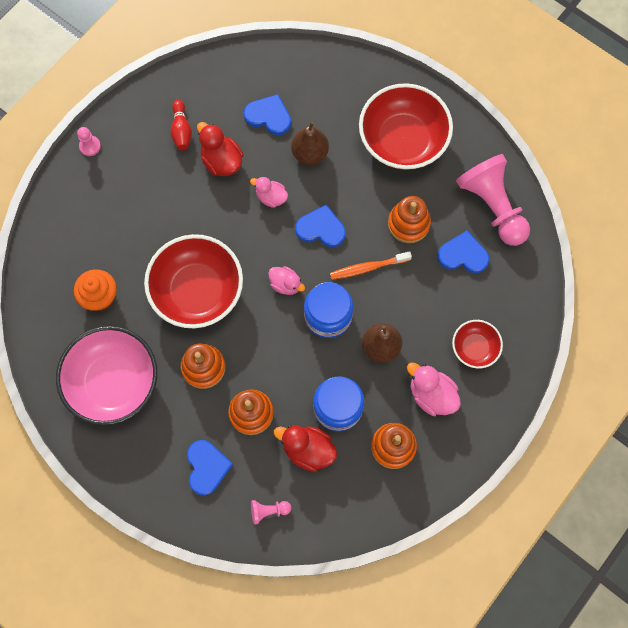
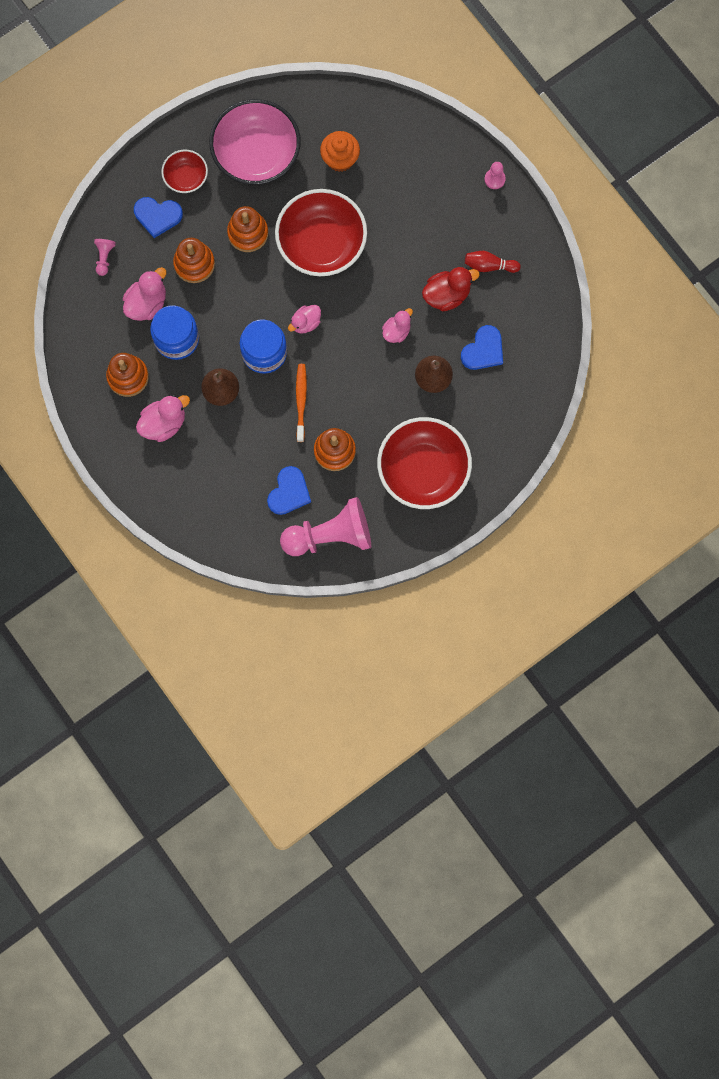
camera: 105 degrees right, 5 degrees up
red duck [274,426,337,472] -> pink duck [123,267,166,321]
blue heart [295,204,346,247] -> none
red bowl [452,320,503,369] -> red bowl moved to [161,150,208,193]

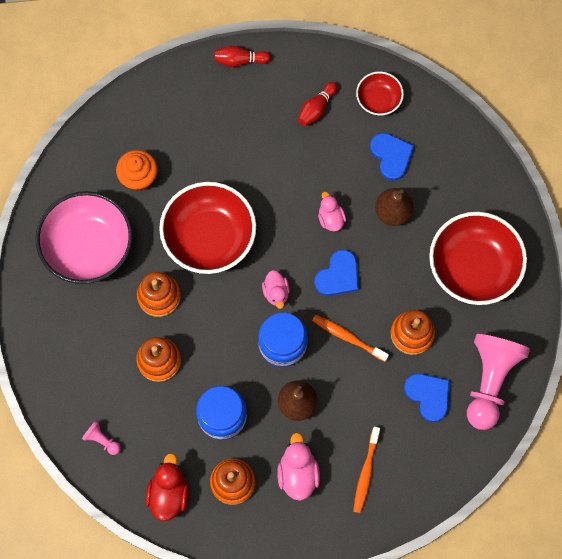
camera: 60 degrees left, 5 degrees down
pink duck [123,267,166,321] -> none
blue heart [134,197,183,238] -> blue heart moved to [314,250,359,296]
red bowl [161,150,208,193] -> red bowl moved to [356,72,404,115]
red duck [422,267,480,311] -> red duck moved to [145,453,189,521]
pink pawn [485,162,506,189] -> red bowling pin [214,46,271,67]
none -> orange toothbrush [353,427,380,513]

